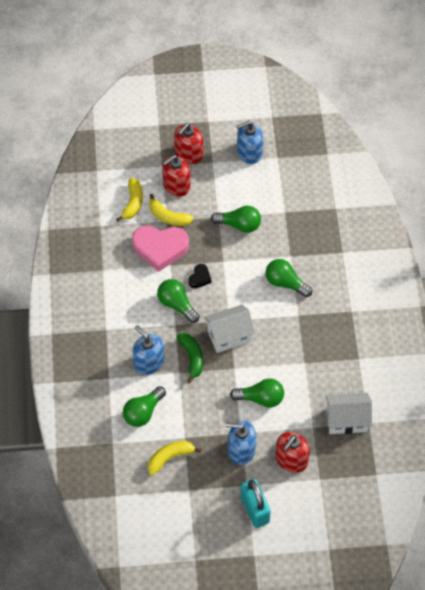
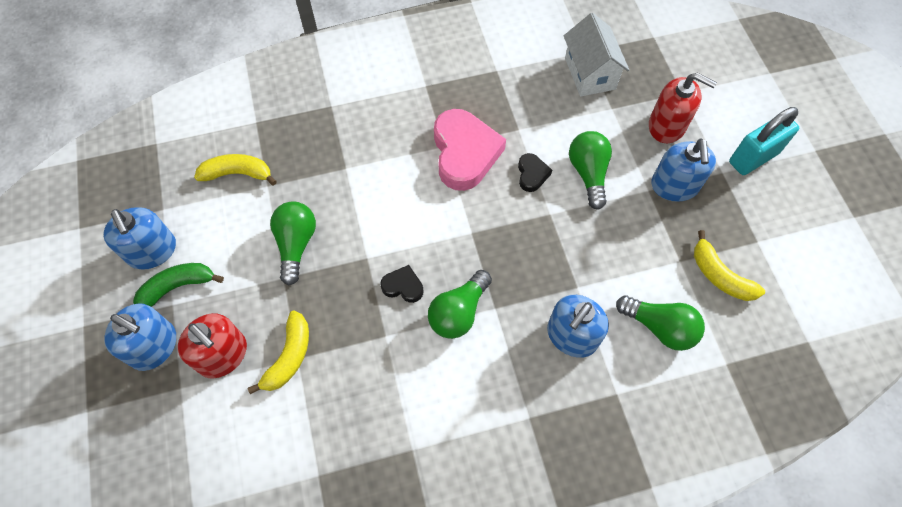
camera: 100 degrees left, 5 degrees up
yellow banana [116,178,143,222] -> yellow banana moved to [194,154,277,186]
pink heart [132,225,189,272] -> pink heart moved to [434,109,506,191]
red soap dispenser [174,123,203,164] -> blue soap dispenser [104,303,176,371]
green banana [177,333,203,383] -> green banana moved to [133,263,224,307]
white house [204,305,255,353] -> none
green light bulb [266,259,312,297] -> none
none -> black heart [518,153,552,192]

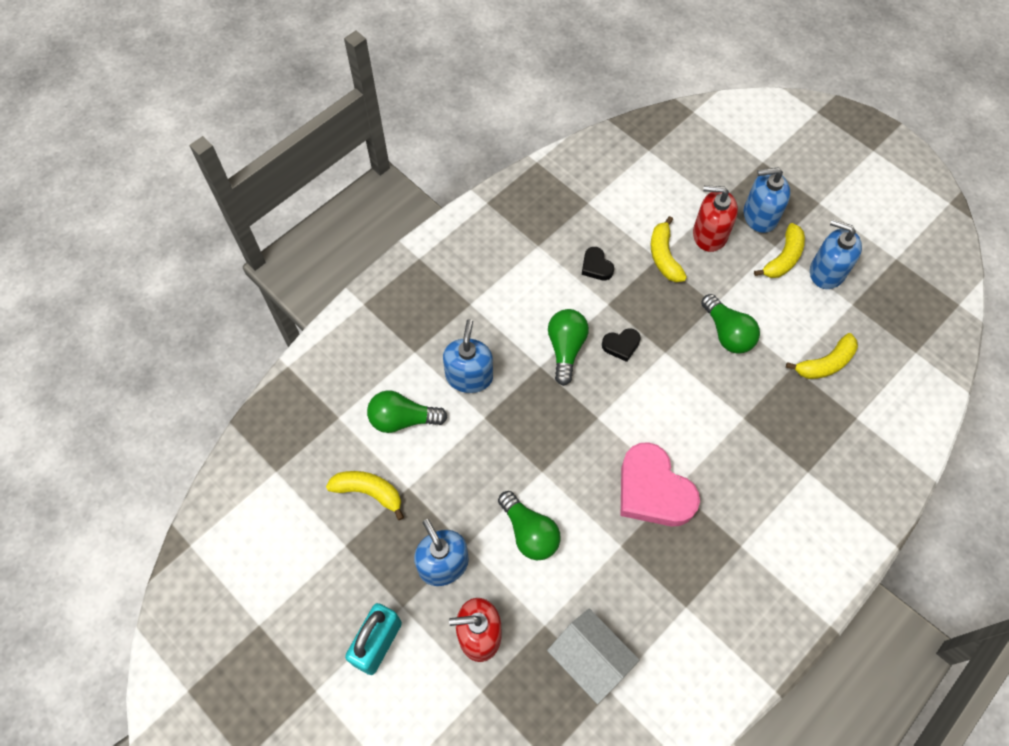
camera: 150 degrees right, 0 degrees up
green banana [133,263,224,307] -> yellow banana [754,223,805,278]
black heart [518,153,552,192] -> black heart moved to [582,247,614,281]

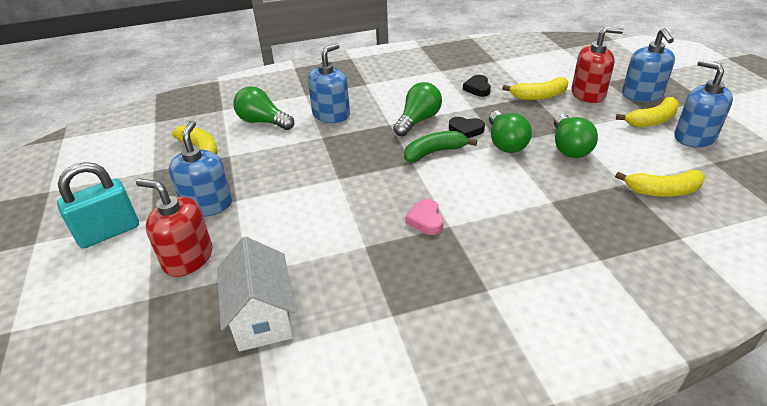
camera: 30 degrees right, 25 degrees down
green light bulb [498,491,561,560] -> green light bulb moved to [489,111,532,153]
pink heart [621,442,700,526] -> pink heart [405,199,443,235], size x0.46
yellow banana [651,216,687,282] -> yellow banana turned 120 degrees counterclockwise [502,77,569,100]
red soap dispenser [693,185,738,252] -> red soap dispenser turned 135 degrees clockwise [571,27,624,103]
blue soap dispenser [744,167,791,233] -> blue soap dispenser turned 120 degrees counterclockwise [622,28,675,102]
none -> green banana [404,131,477,162]

